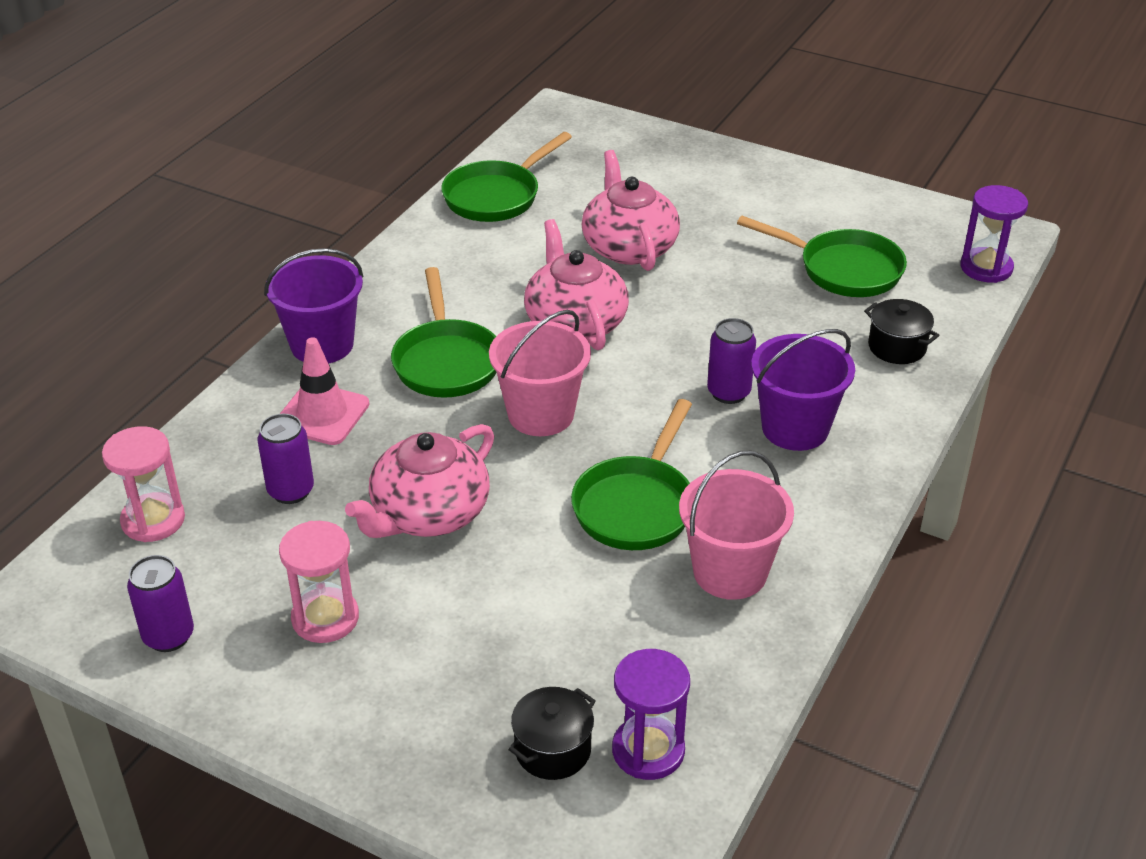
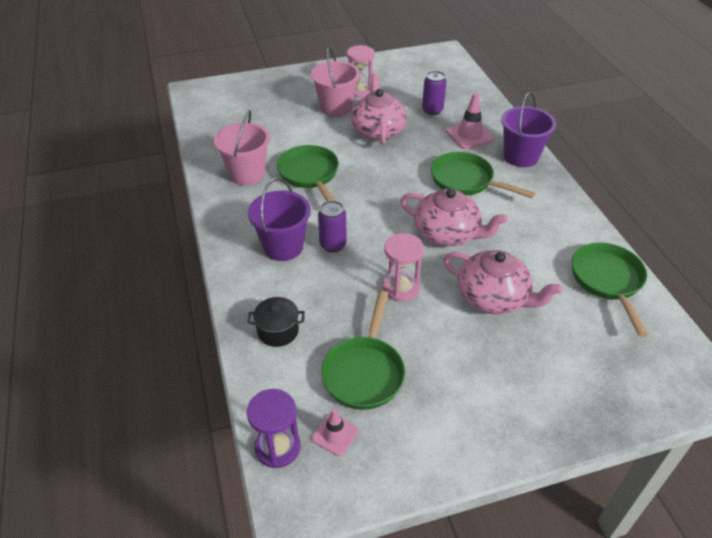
camera: 135 degrees right, 5 degrees up
pink hourglass [102,426,185,542] -> pink hourglass moved to [383,233,424,302]
purple can [127,555,194,652] -> none
pink bucket [489,310,591,436] -> pink bucket moved to [311,47,360,117]
black pot [508,687,596,780] -> none
purple hourglass [612,649,690,780] -> none
green pan [737,216,907,297] -> green pan turned 60 degrees counterclockwise [321,291,405,410]
none -> pink traffic cone [312,408,359,456]

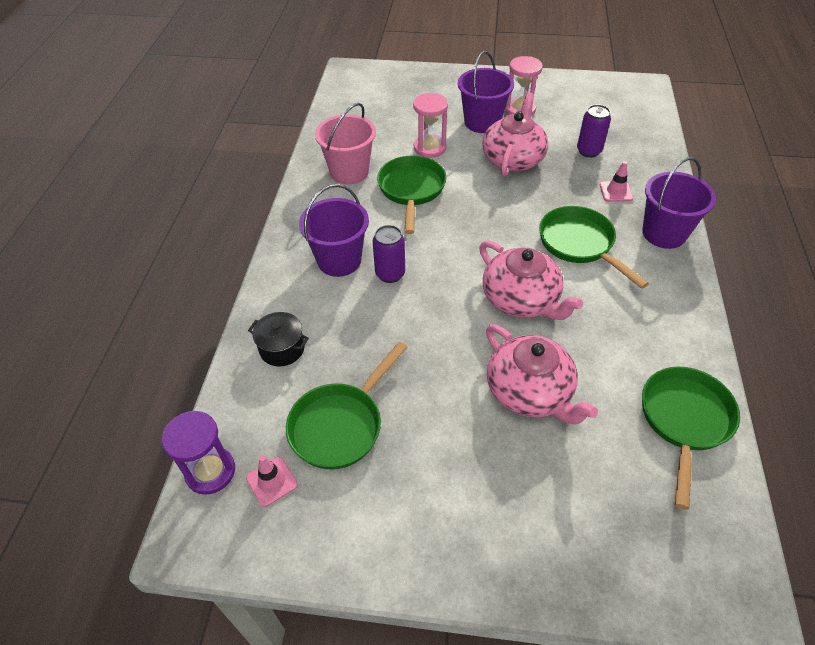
camera: 25 degrees right, 5 degrees up
pink bucket [311,47,360,117] -> purple bucket [458,51,514,133]
pink hourglass [383,233,424,302] -> pink hourglass moved to [413,93,448,158]
pink traffic cone [446,93,494,149] -> pink traffic cone [600,161,633,202], size x0.63

